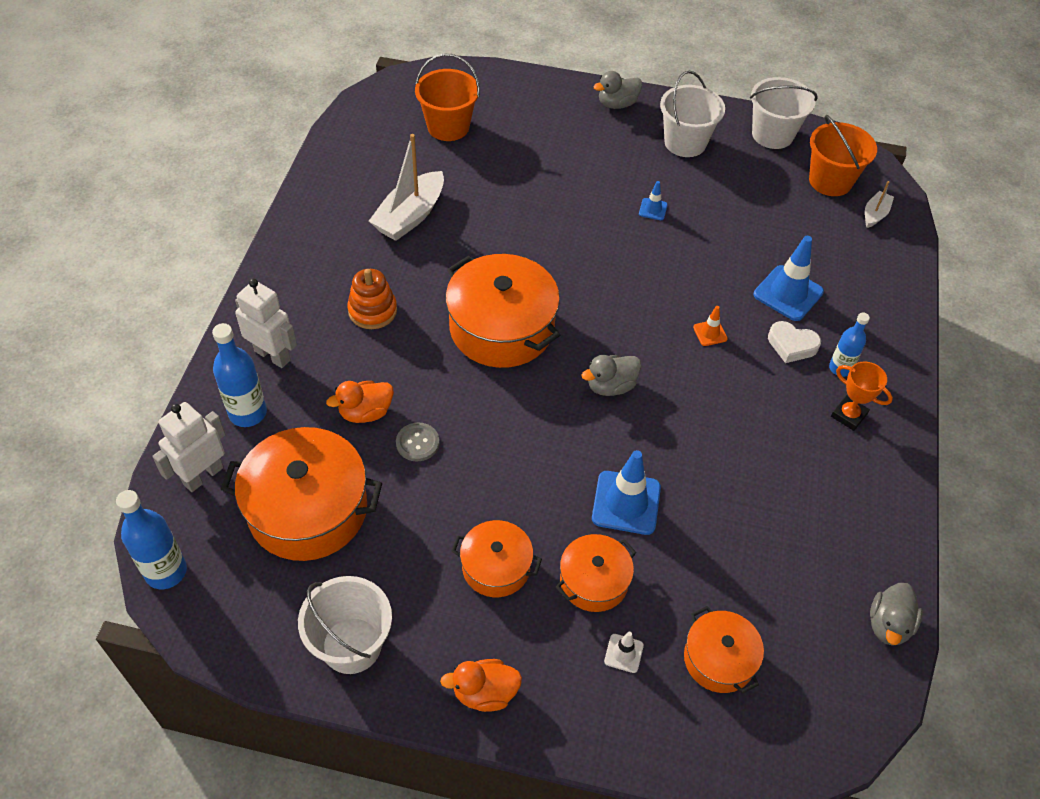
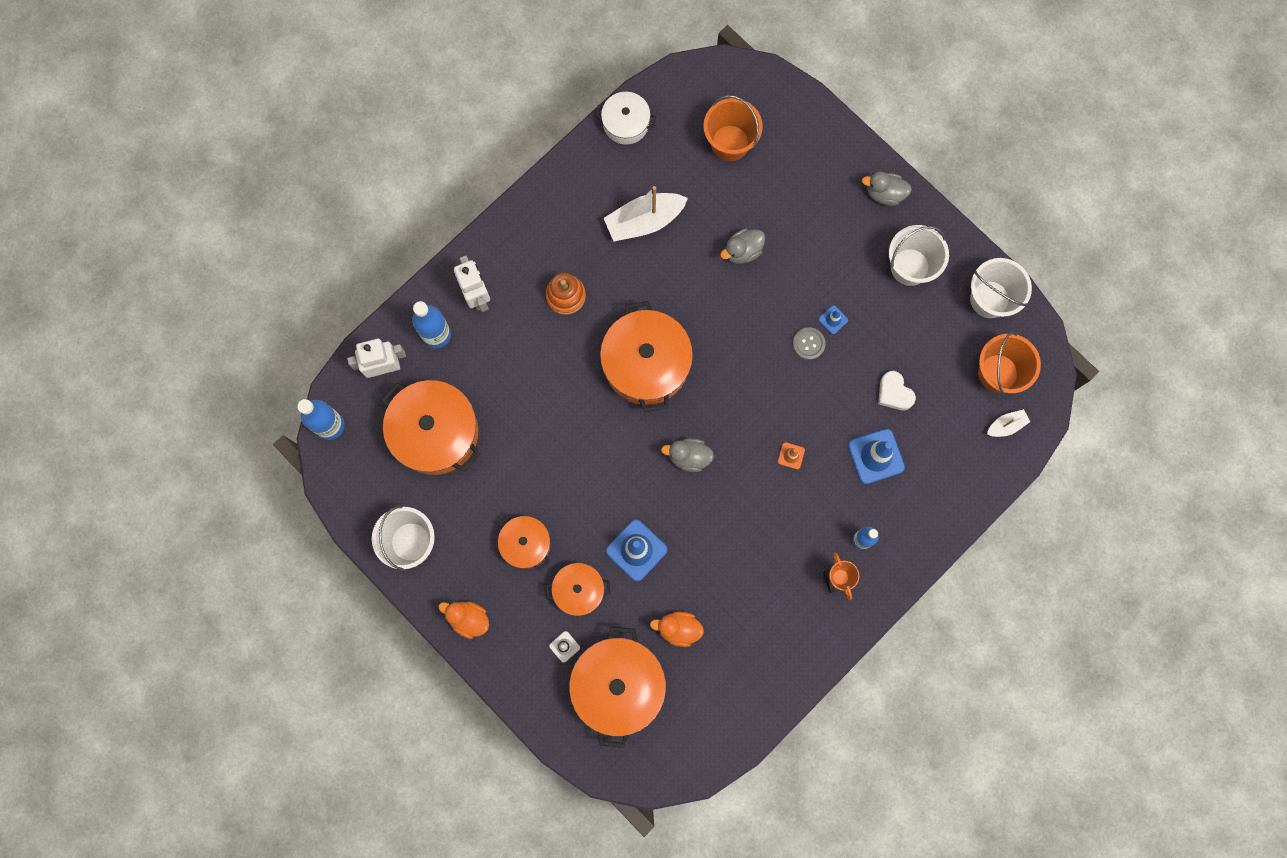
camera: 35 degrees right, 25 degrees up
orange duck [326,381,394,423] -> orange duck moved to [650,611,704,647]
grey button [396,422,439,461] -> grey button moved to [793,327,826,360]
orange pot [684,606,764,694] -> orange pot [569,627,666,748], size x1.79
white heart [768,321,821,363] -> white heart moved to [878,371,916,410]
grey duck [870,583,923,646] -> grey duck moved to [720,229,765,264]
none -> white pot [595,92,656,145]

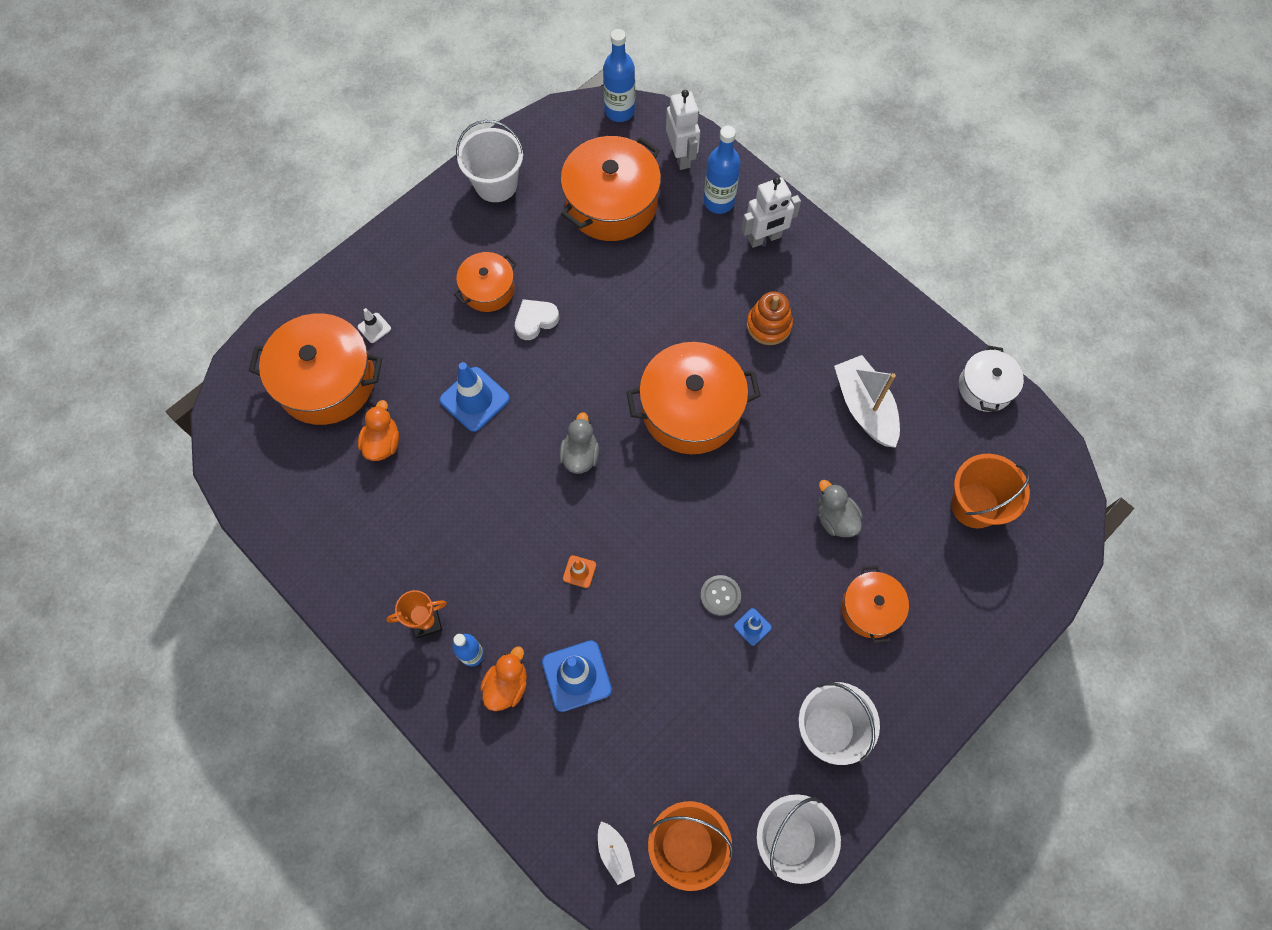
camera: 90 degrees right, 10 degrees down
orange duck [438,601,489,639] -> orange duck moved to [480,646,527,711]
orange pot [546,563,610,616] -> orange pot moved to [841,566,909,643]
grey duck [862,172,912,206] -> none
white heart [878,371,916,410] -> white heart moved to [515,299,559,340]

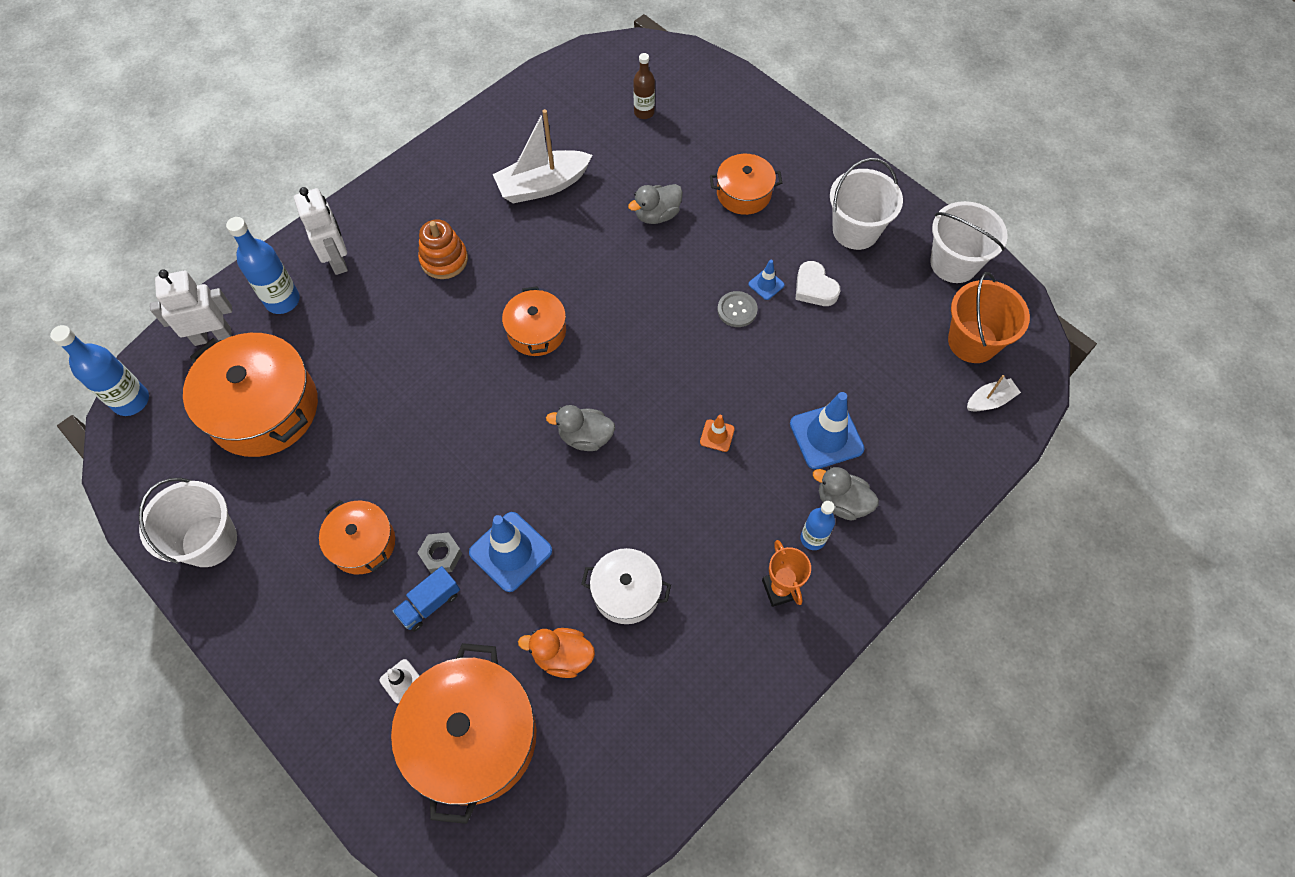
camera: 90 degrees left, 5 degrees down
orange duck [480,646,527,711] -> grey duck [813,467,879,521]
white heart [515,299,559,340] -> white heart moved to [796,261,840,306]
orange pot [626,342,761,454] -> orange pot [502,286,566,356], size x0.56
orange bucket [951,454,1030,528] -> brown bottle [633,53,655,119]
white pot [959,345,1024,412] -> white pot moved to [581,548,671,624]
none -> blue truck [393,566,460,632]
none -> grey nut [417,532,462,574]

